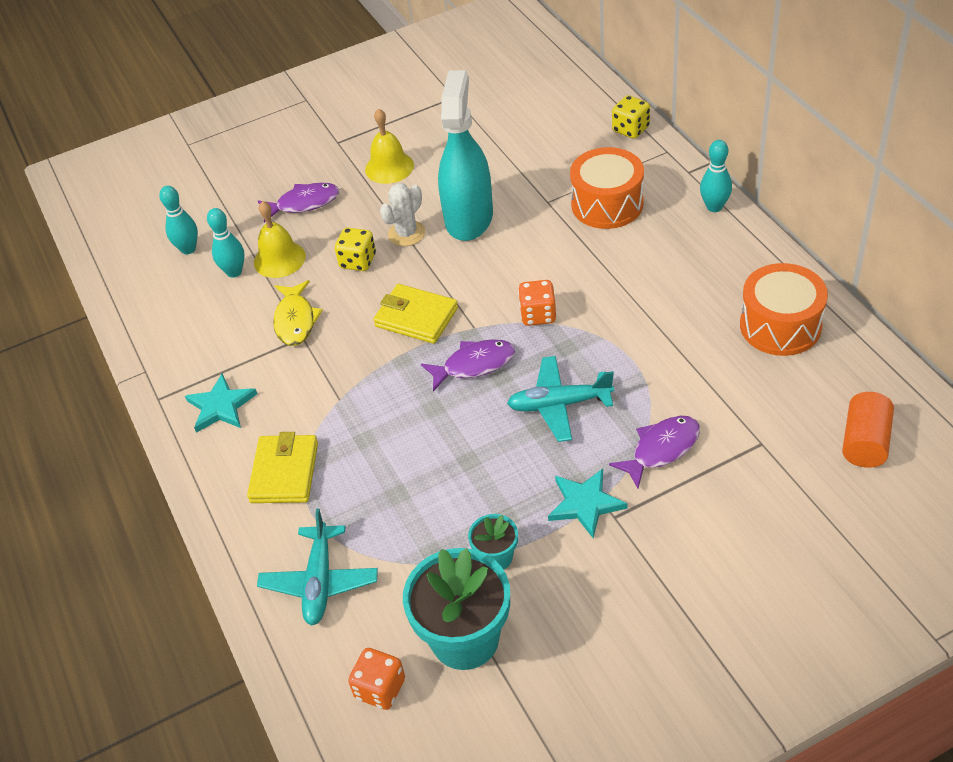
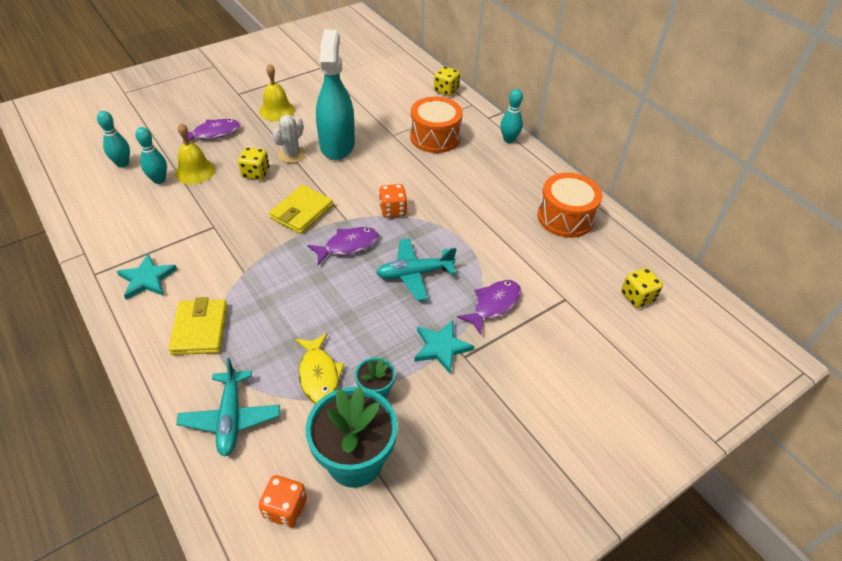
camera: 15 degrees left, 0 degrees up
yellow fish [273,280,323,346] -> yellow fish moved to [295,333,345,403]
yellow wallet [373,284,458,344] -> yellow wallet turned 75 degrees counterclockwise [269,185,333,234]
orange cylinder [842,392,894,468] -> yellow dice [621,268,663,308]

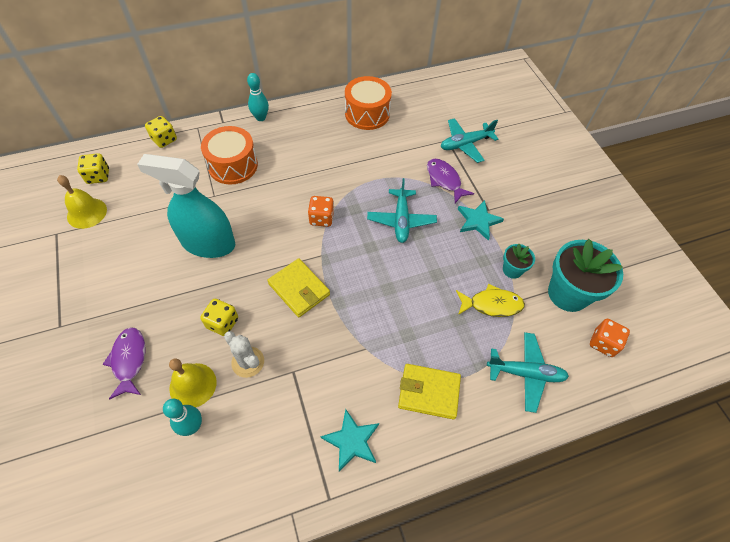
camera: 75 degrees left, 10 degrees up
turquoise bowling pin [97,111,130,168] -> none
yellow bell [259,64,295,121] -> yellow bell moved to [57,175,107,229]
white cactus [272,115,306,163] -> white cactus moved to [224,331,264,378]
purple fish [307,227,379,265] -> none
yellow dice [621,268,663,308] -> yellow dice moved to [77,153,109,184]
none -> turquoise plane [441,118,498,163]

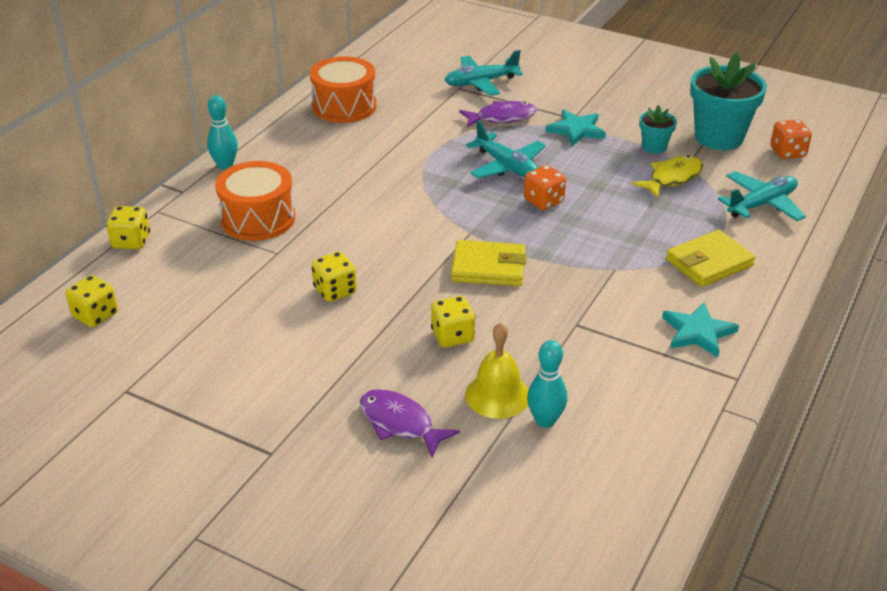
camera: 40 degrees left, 20 degrees down
yellow bell [57,175,107,229] -> none
turquoise spray bottle [137,154,235,258] -> yellow dice [312,252,357,302]
white cactus [224,331,264,378] -> none
orange dice [308,196,334,227] -> orange dice moved to [524,165,566,210]
purple fish [427,159,474,203] -> purple fish turned 150 degrees clockwise [459,101,537,127]
turquoise plane [441,118,498,163] -> turquoise plane turned 45 degrees clockwise [445,50,523,96]

